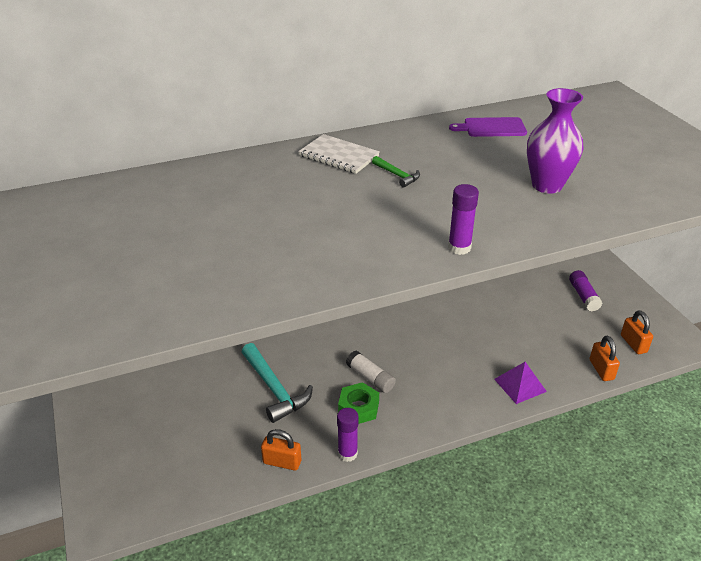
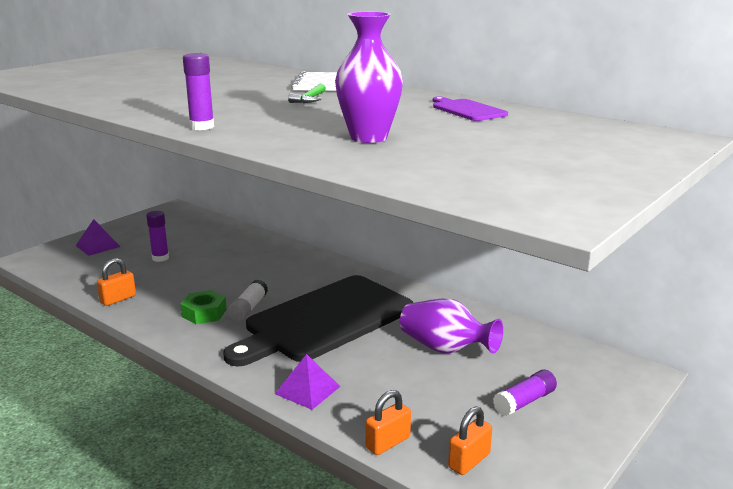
camera: 60 degrees right, 15 degrees down
turquoise hammer [242,343,313,423] -> none
orange padlock [261,429,301,471] -> orange padlock turned 60 degrees clockwise [97,258,136,306]
purple glue stick [337,408,358,462] -> purple glue stick moved to [146,211,169,262]
none -> purple pyramid [76,219,120,256]
none -> black cutting board [224,275,413,367]
none -> purple vase [400,299,503,354]

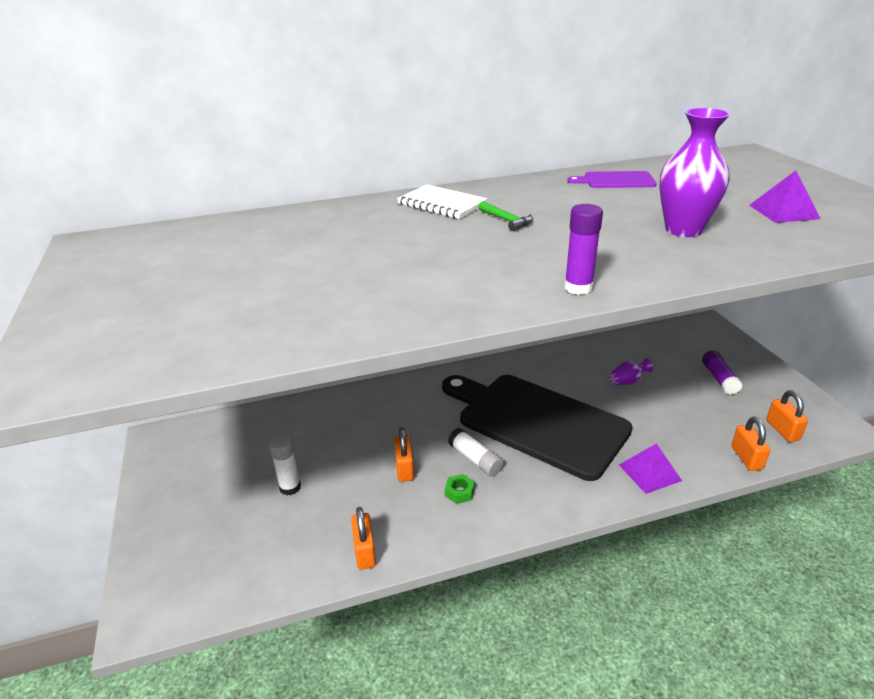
camera: 55 degrees left, 10 degrees up
purple pyramid [76,219,120,256] -> purple pyramid moved to [749,170,821,223]
purple glue stick [146,211,169,262] -> white glue stick [269,434,301,496]
green nut [180,290,227,324] -> green nut [445,474,475,504], size x0.62
black cutting board [224,275,413,367] -> black cutting board turned 135 degrees clockwise [442,375,632,481]
purple vase [400,299,503,354] -> purple vase [609,358,653,385], size x0.51
none -> orange padlock [394,427,414,482]

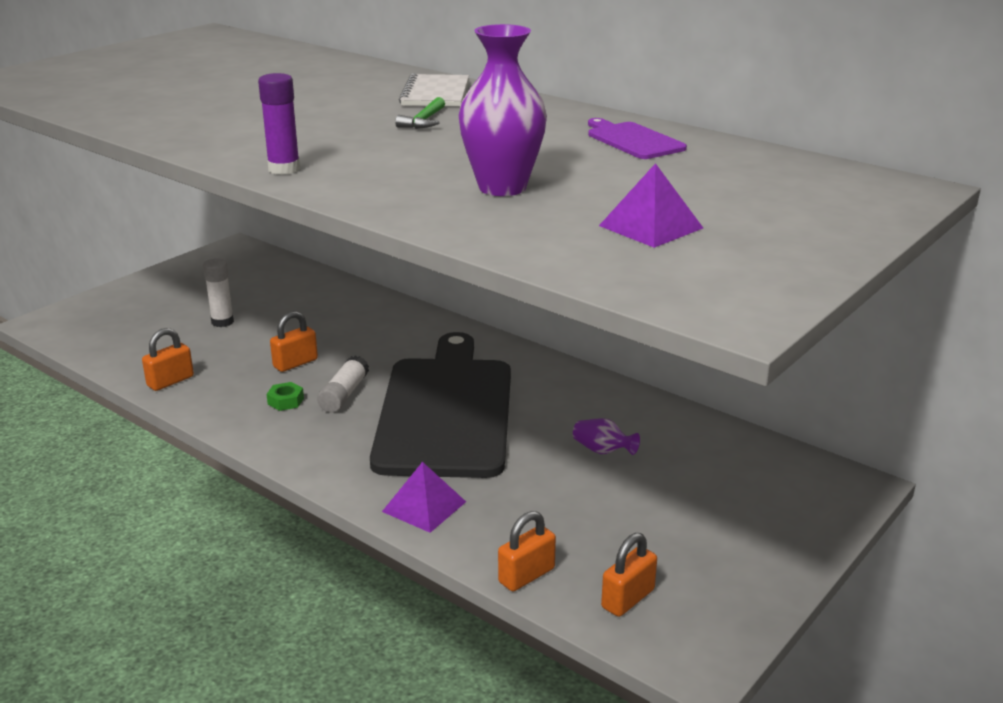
camera: 55 degrees right, 5 degrees down
purple glue stick [702,350,742,395] -> none

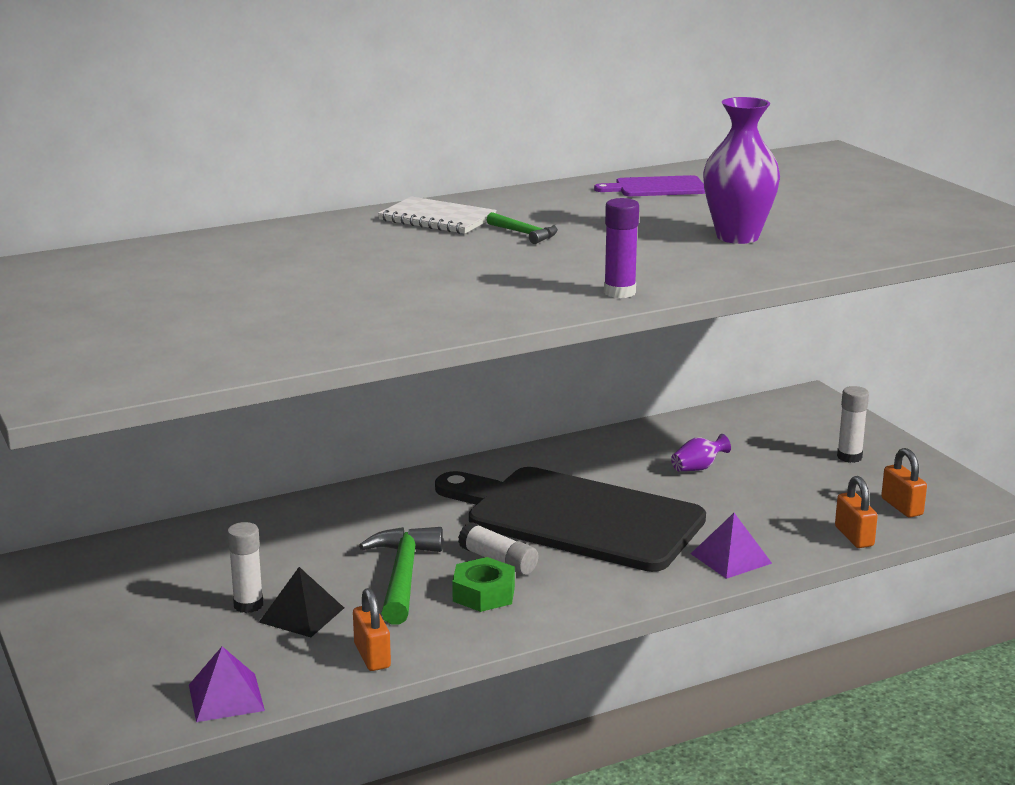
camera: 65 degrees left, 5 degrees down
green nut [267,382,304,411] -> green nut [452,557,515,612], size x1.62
orange padlock [270,311,318,372] -> green hammer [359,527,443,625]
purple pyramid [599,163,703,248] -> purple pyramid moved to [189,646,265,722]
none -> black pyramid [259,567,344,637]
none -> white glue stick [837,386,869,463]

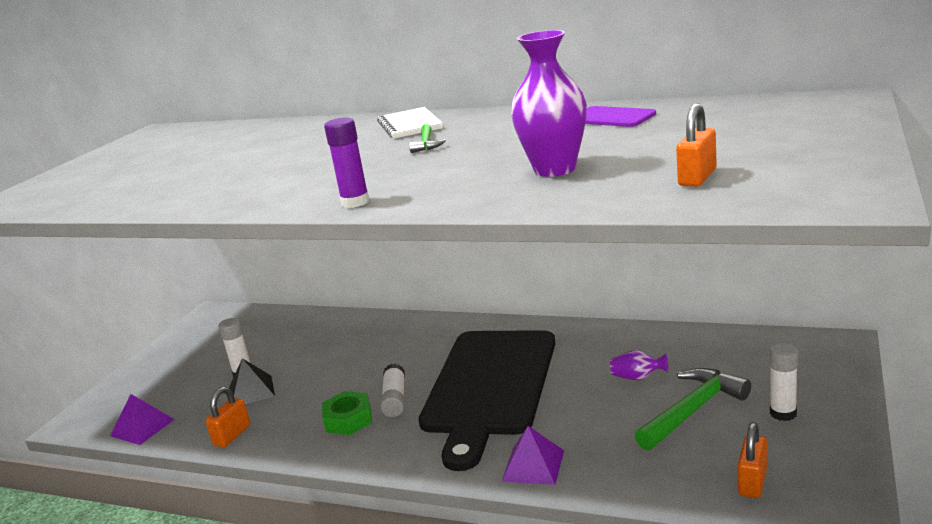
camera: 50 degrees right, 0 degrees up
green hammer [359,527,443,625] -> green hammer moved to [635,368,751,451]
black cutting board [435,467,706,572] -> black cutting board turned 150 degrees counterclockwise [419,330,556,471]
orange padlock [835,476,878,548] -> orange padlock moved to [676,103,717,187]

